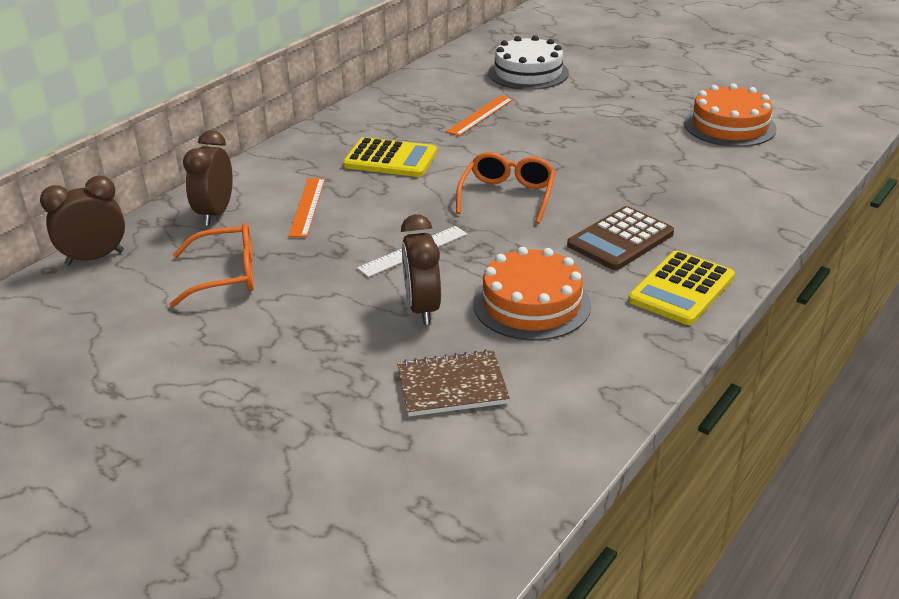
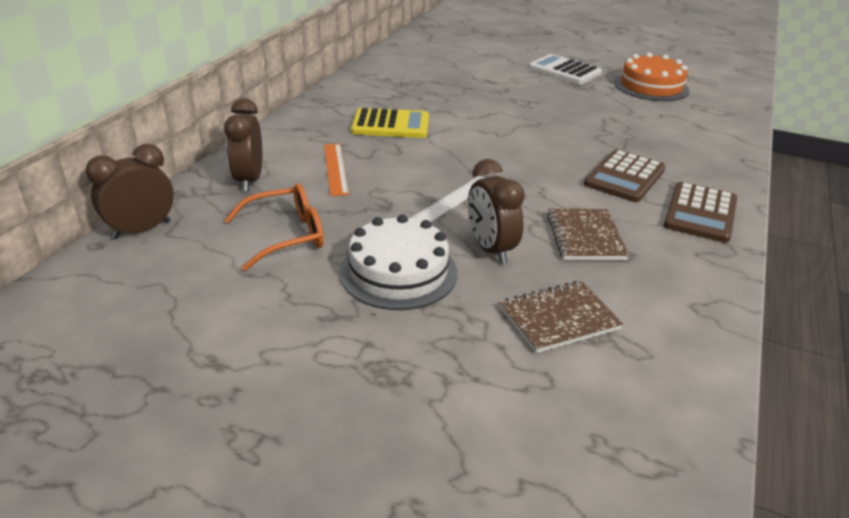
camera: 15 degrees left, 0 degrees up
orange ruler [446,96,513,136] -> none
orange glasses [456,152,556,224] -> none
orange cake [473,247,591,340] -> brown notebook [547,209,629,260]
white cake [488,35,569,90] -> white cake moved to [339,214,457,310]
yellow calculator [628,250,735,325] -> brown calculator [664,182,737,243]
none -> white calculator [529,54,602,85]

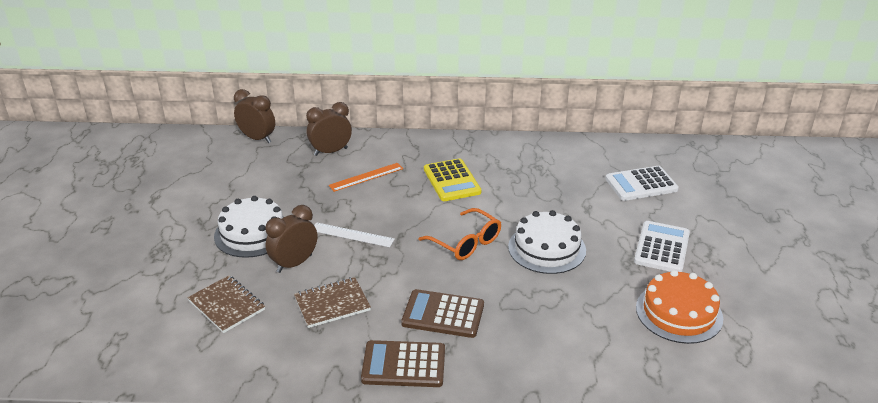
camera: 70 degrees right, 0 degrees up
orange glasses [225,183,324,271] -> orange glasses moved to [418,208,501,260]
none -> white cake [508,210,586,274]
none -> white calculator [605,166,679,201]

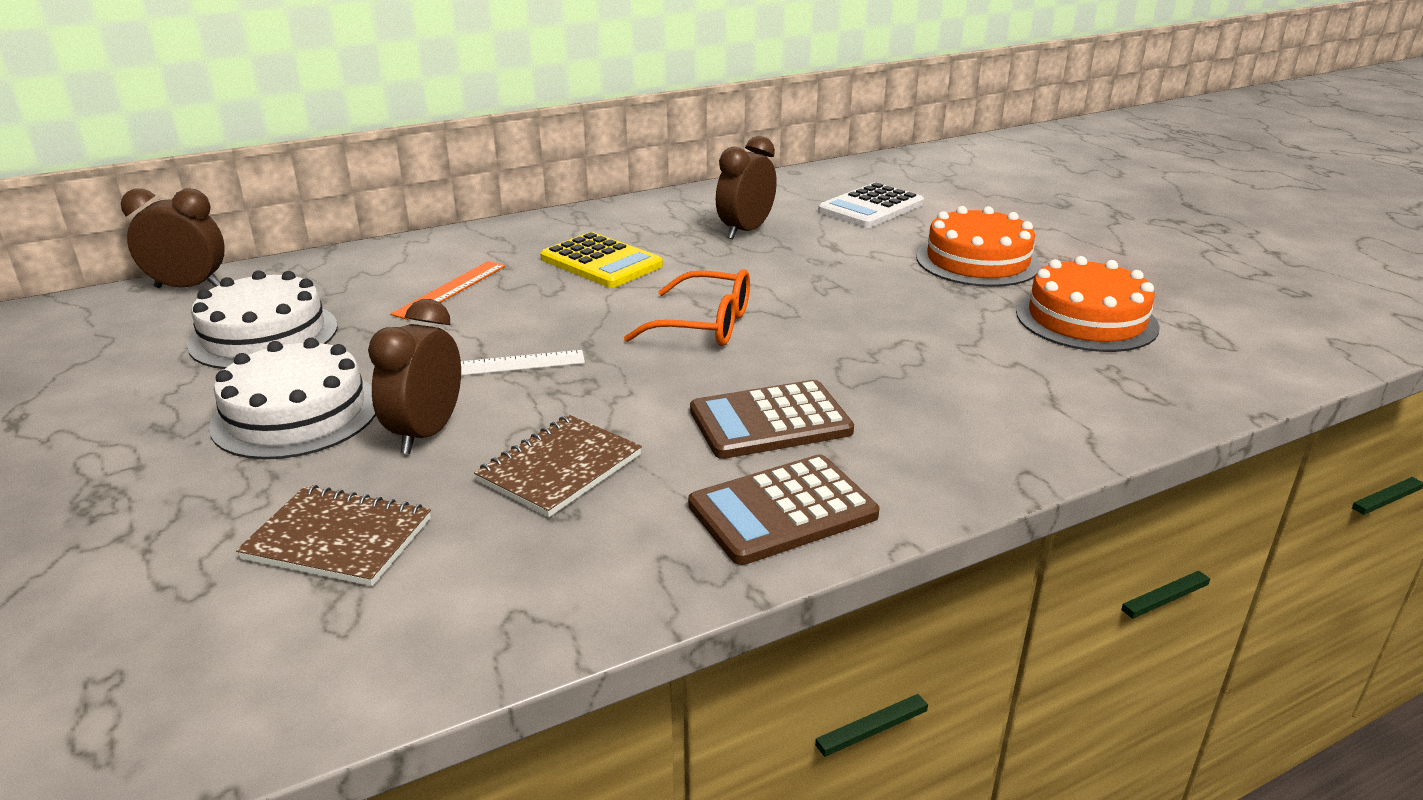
camera: 30 degrees left, 5 degrees down
brown clock [306,102,352,156] -> brown clock moved to [716,136,777,239]
white cake [508,210,586,274] -> white cake moved to [187,270,338,369]
white calculator [634,221,690,272] -> orange cake [916,206,1041,287]

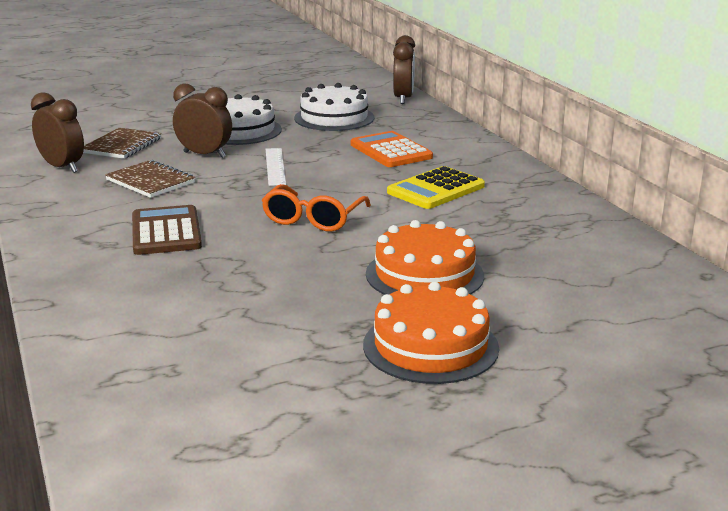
camera: 95 degrees right, 5 degrees down
orange ruler [390,261,506,320] -> orange calculator [351,131,433,167]
brown calculator [688,454,879,565] -> none
brown clock [716,136,777,239] -> brown clock moved to [31,92,84,173]
white calculator [818,183,924,228] -> none
orange cake [1016,256,1160,352] -> orange cake moved to [366,220,484,295]

